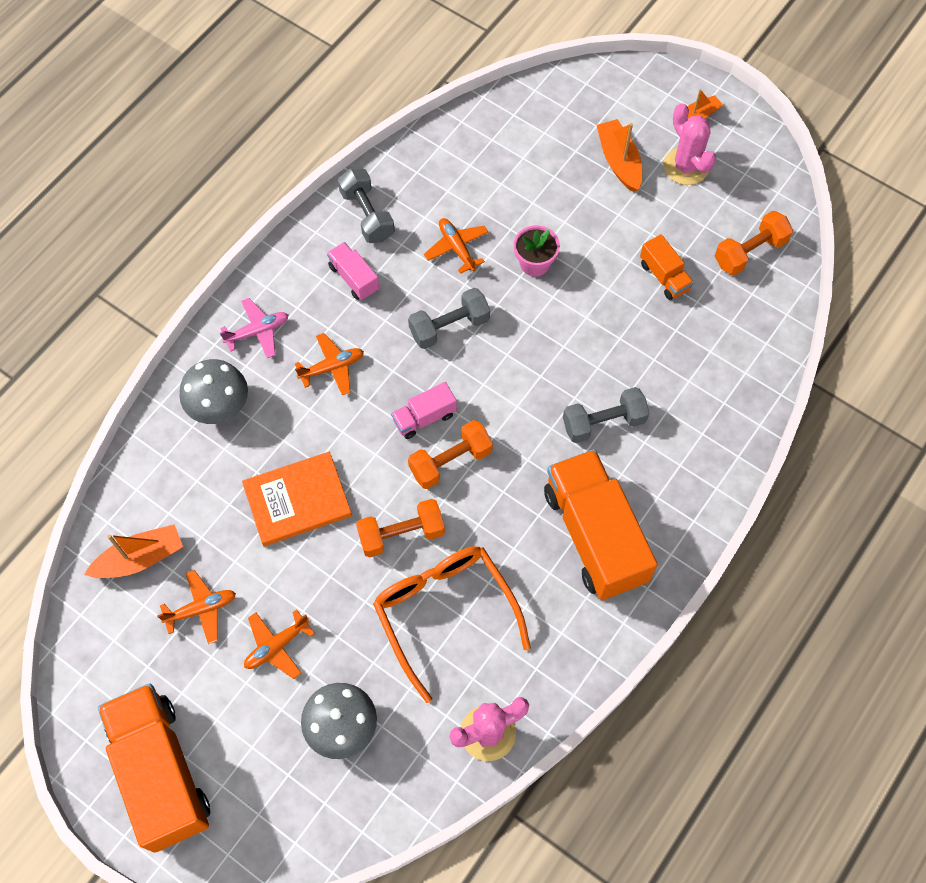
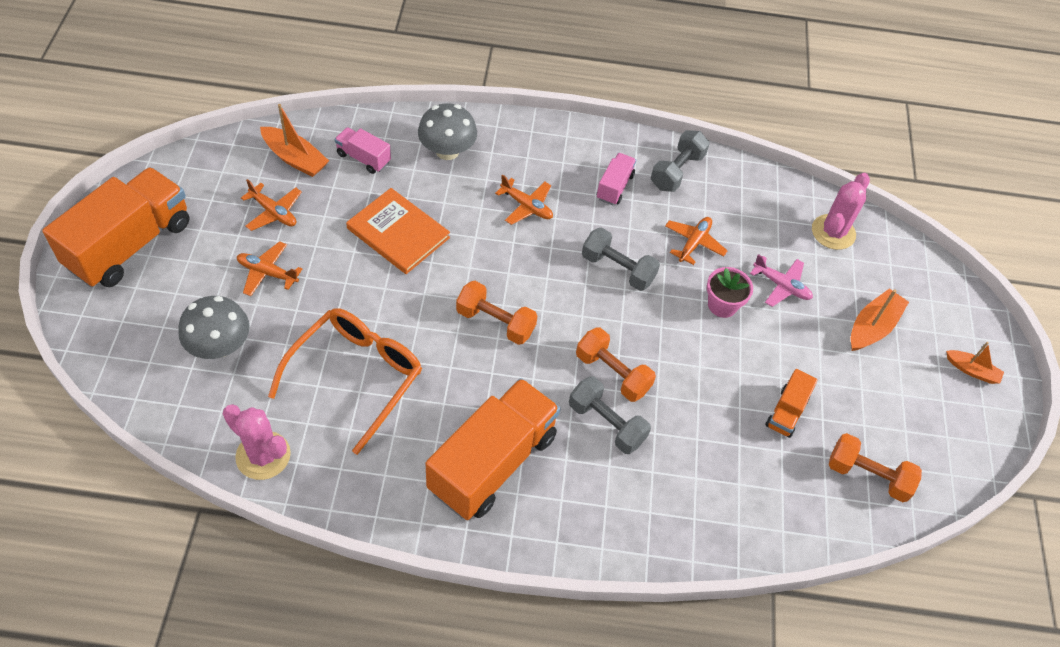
camera: 55 degrees right, 10 degrees down
pink plane [220,298,289,358] -> pink plane moved to [750,254,813,307]
orange dumbbell [356,499,445,558] -> orange dumbbell moved to [576,328,656,402]
pink truck [391,382,457,439] -> pink truck moved to [335,127,391,174]
pink cactus [664,103,716,185] -> pink cactus moved to [812,173,870,250]

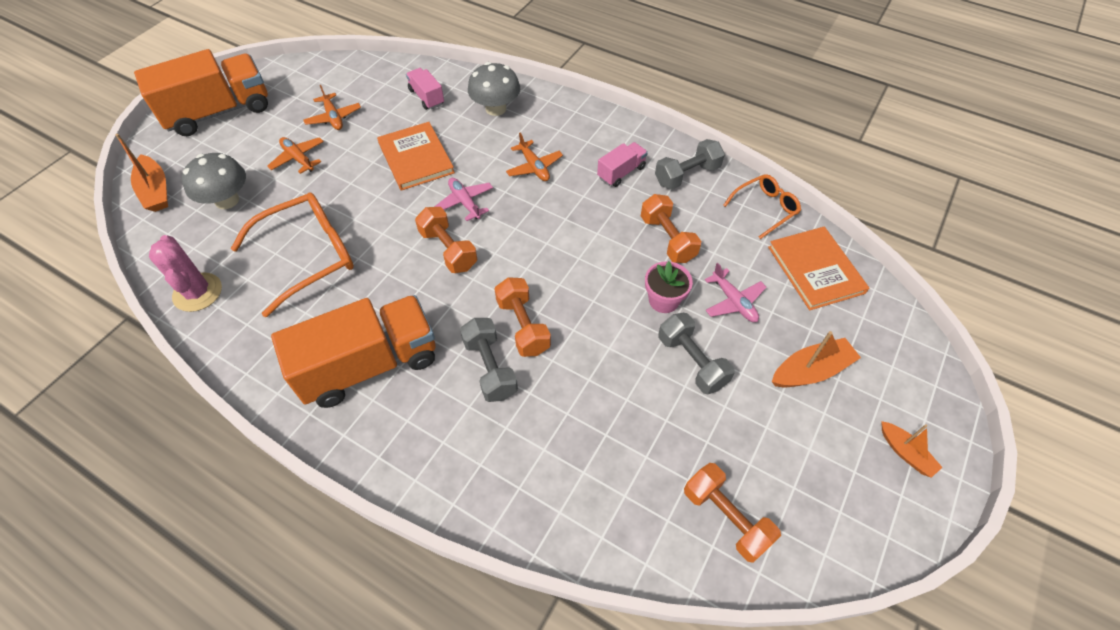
camera: 30 degrees right, 0 degrees up
orange boat [260,104,329,177] -> orange boat moved to [115,134,168,212]
grey dumbbell [582,227,660,291] -> grey dumbbell moved to [658,313,735,394]
orange plane [665,217,728,265] -> orange dumbbell [641,194,701,263]
orange truck [765,369,818,438] -> none
pink cactus [812,173,870,250] -> orange book [768,227,869,310]
none -> pink plane [434,178,493,221]
none -> orange glasses [723,174,801,239]

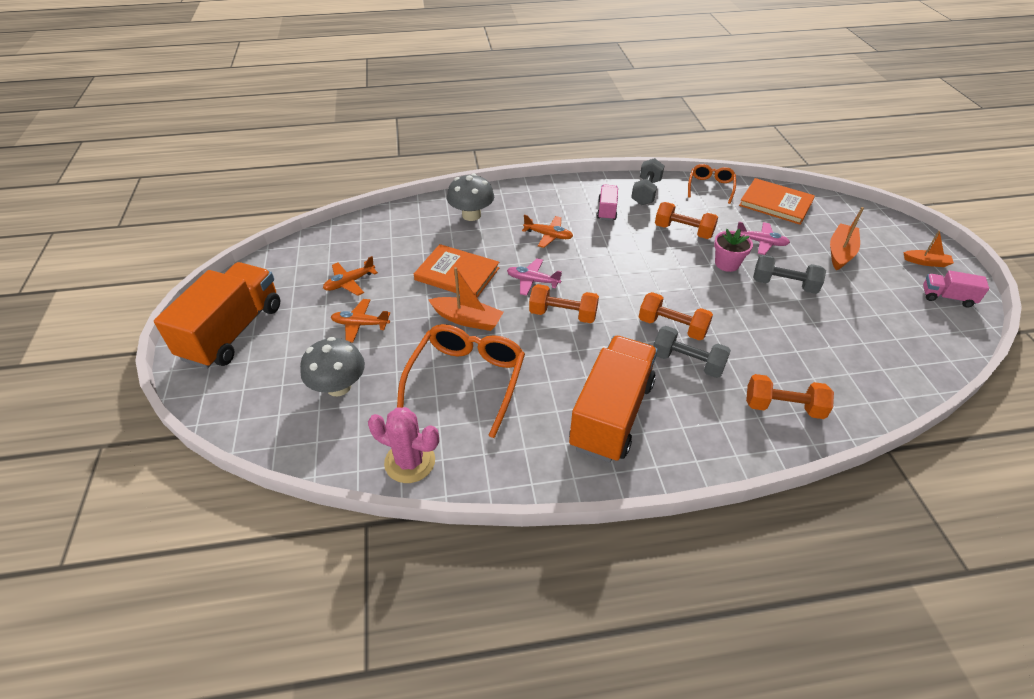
camera: 40 degrees left, 10 degrees down
orange boat [115,134,168,212] -> orange boat moved to [429,267,503,331]
orange plane [303,85,361,130] -> orange plane turned 120 degrees clockwise [323,256,378,296]
pink truck [406,68,444,110] -> pink truck moved to [923,271,989,308]
orange dumbbell [684,463,781,563] -> orange dumbbell moved to [746,374,834,419]

